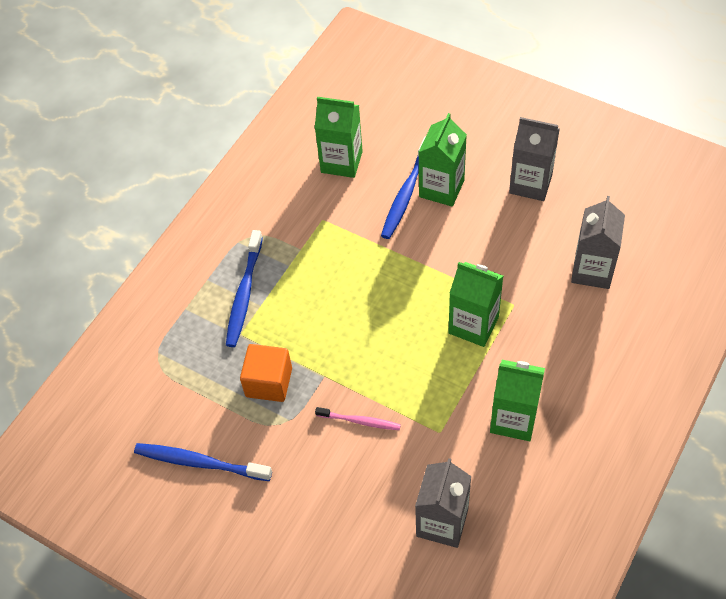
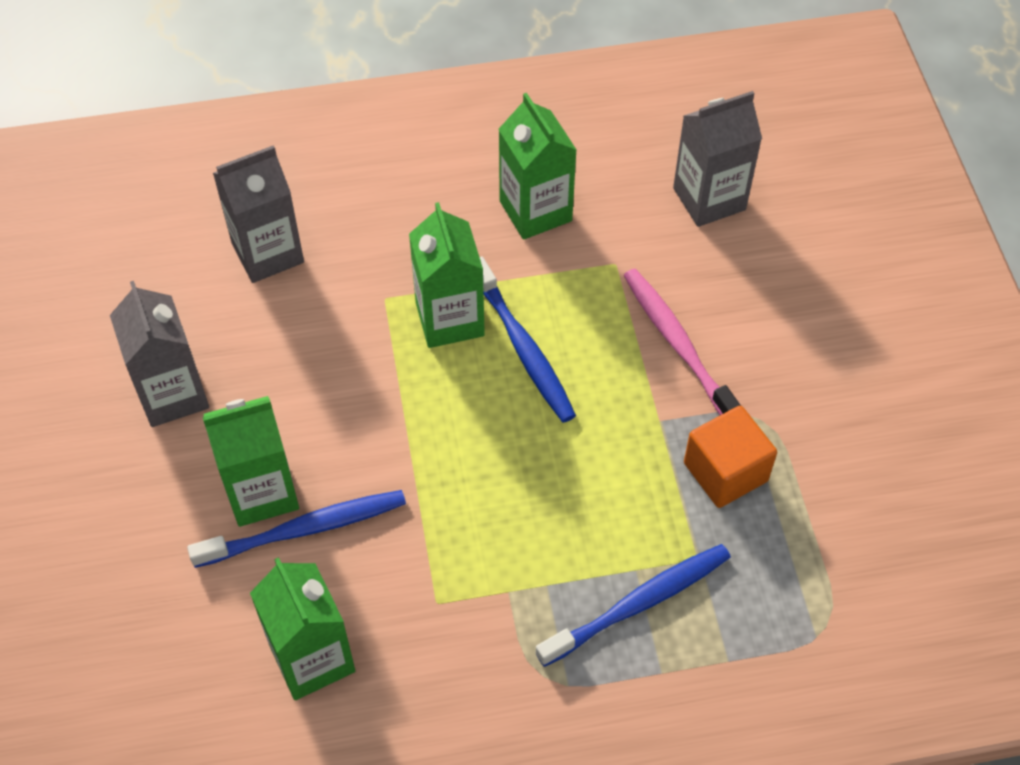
camera: 135 degrees left, 0 degrees up
blue toothbrush [134,443,272,481] -> blue toothbrush moved to [480,257,576,423]
pink toothbrush [315,407,401,430] -> pink toothbrush [623,269,741,415], size x1.64

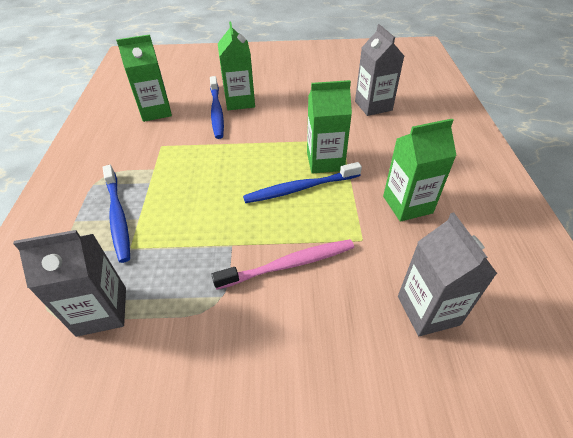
camera: 100 degrees right, 10 degrees down
grey carton [110,281,209,427] -> grey carton moved to [13,230,126,337]
orange cube [684,406,777,508] -> none

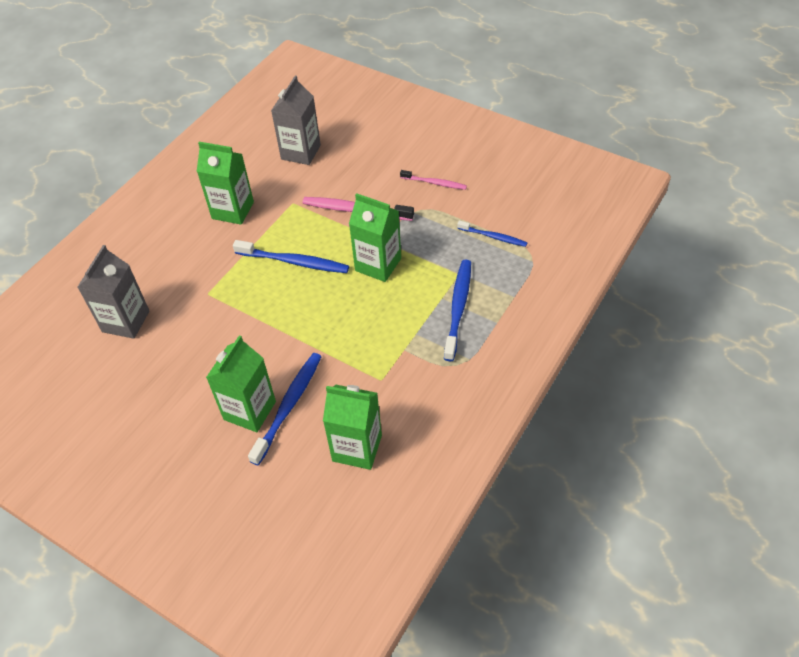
camera: 145 degrees left, 5 degrees up
grey carton [13,230,126,337] -> blue toothbrush [457,220,527,247]
green carton [307,80,352,173] -> green carton moved to [349,193,401,282]
none -> pink toothbrush [400,170,467,190]

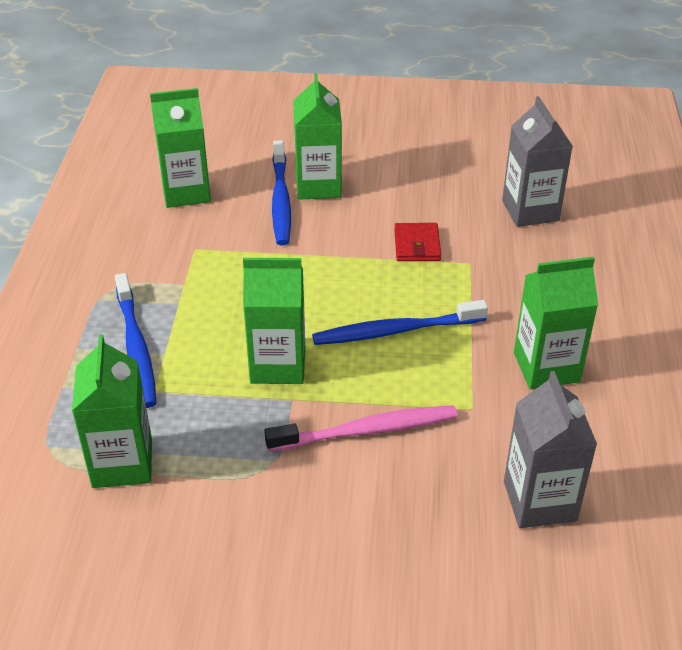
camera: 150 degrees right, 10 degrees down
pink toothbrush [400,170,467,190] -> none
blue toothbrush [457,220,527,247] -> green carton [72,334,152,488]
none -> red wallet [394,223,441,261]

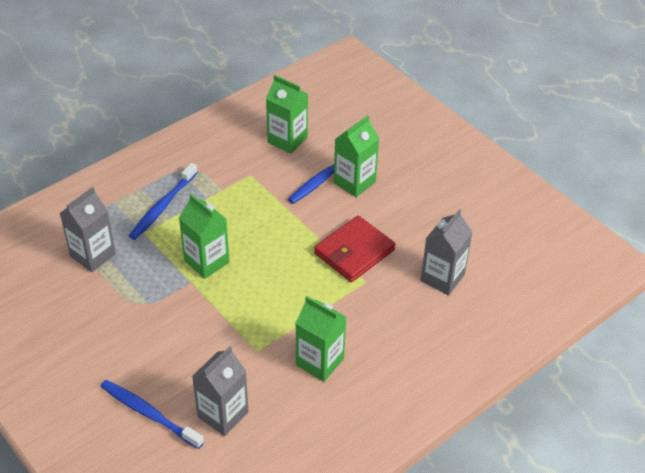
camera: 45 degrees right, 5 degrees up
green carton [72,334,152,488] -> grey carton [60,187,116,272]
pink toothbrush [264,405,458,452] -> none
blue toothbrush [312,300,488,345] -> blue toothbrush moved to [100,380,204,449]
red wallet [394,223,441,261] -> red wallet [314,215,396,282], size x1.79

